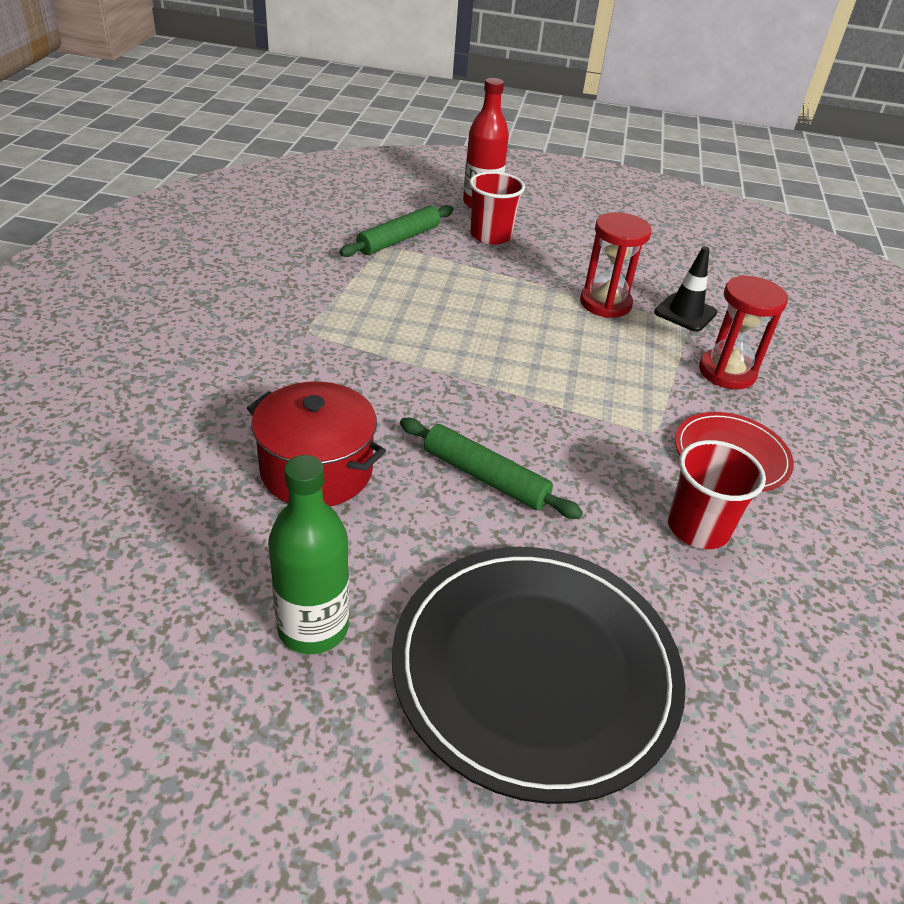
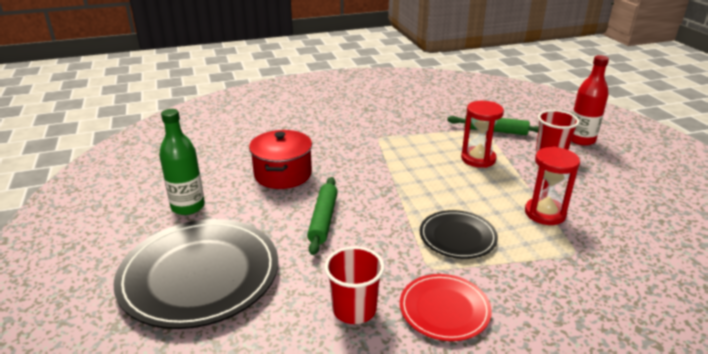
camera: 65 degrees right, 10 degrees down
black traffic cone [654,246,718,332] -> none
red hourglass [699,275,788,389] -> red hourglass moved to [461,101,504,168]
none -> black plate [420,210,498,259]

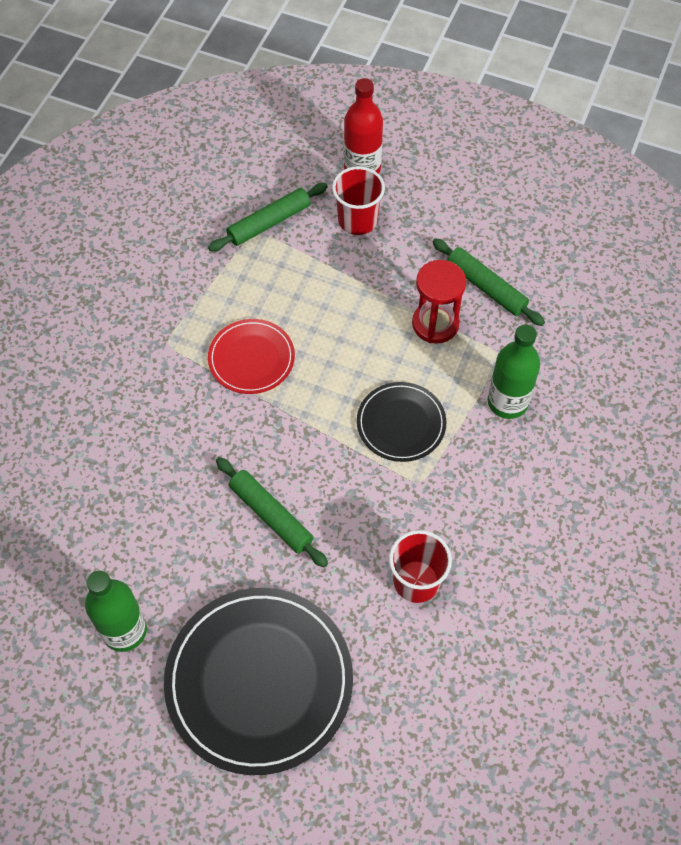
camera: 50 degrees left, 30 degrees up
red pot [249,130,312,189] -> none
red plate [400,274,492,341] -> red plate moved to [208,319,295,394]
red hourglass [461,101,504,168] -> none
none -> green rolling pin [432,238,545,326]
none -> green bottle [488,324,540,419]

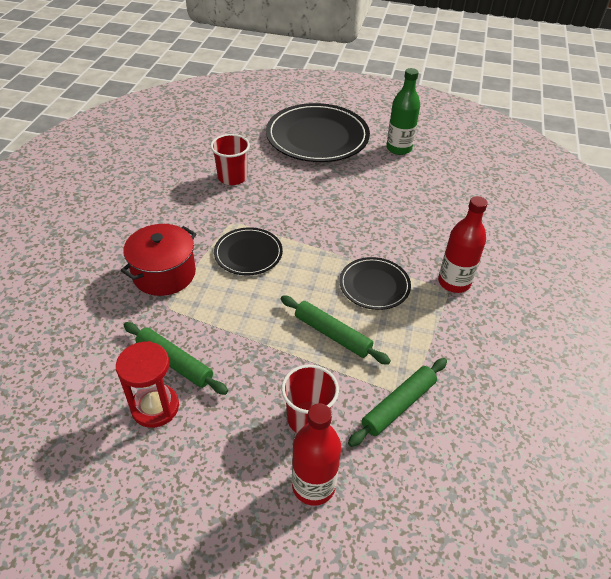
camera: 170 degrees right, 15 degrees down
red plate [208,319,295,394] -> black plate [339,257,411,310]
green rolling pin [216,457,328,568] -> green rolling pin moved to [280,296,391,365]
red hourglass [412,260,466,344] -> red hourglass moved to [116,341,179,428]
green bottle [488,324,540,419] -> red pot [121,224,196,296]
none -> red bottle [438,196,488,293]

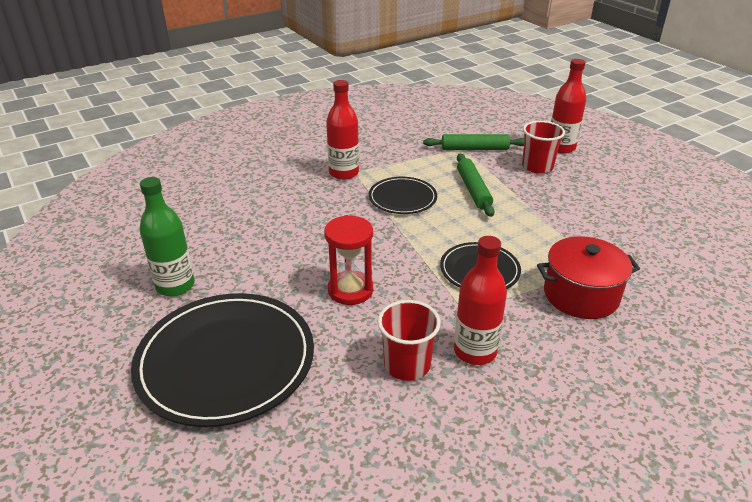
camera: 135 degrees left, 10 degrees down
red hourglass [116,341,179,428] -> red hourglass moved to [324,215,373,305]
green rolling pin [124,322,228,395] -> none
none -> red bottle [454,236,507,365]

